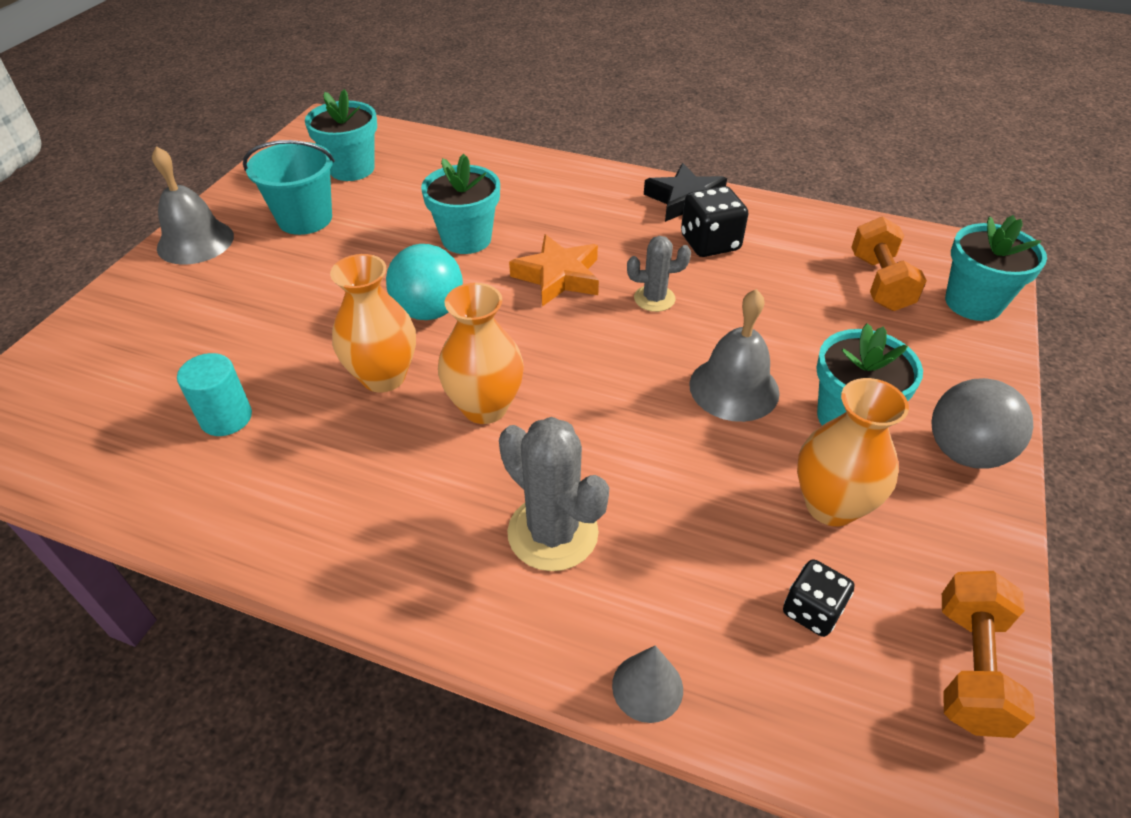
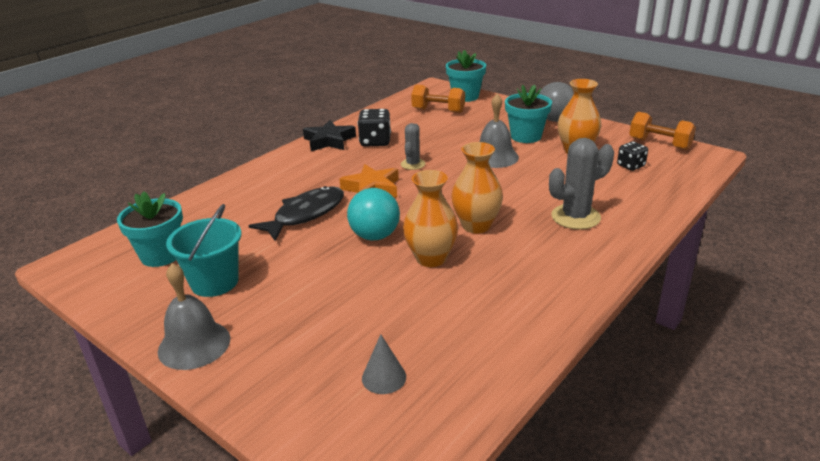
camera: 70 degrees left, 15 degrees down
turquoise cylinder [177,353,252,436] -> none
turquoise flower pot [421,154,500,254] -> black fish [249,186,344,241]
grey cone [612,645,683,723] -> grey cone moved to [362,334,406,394]

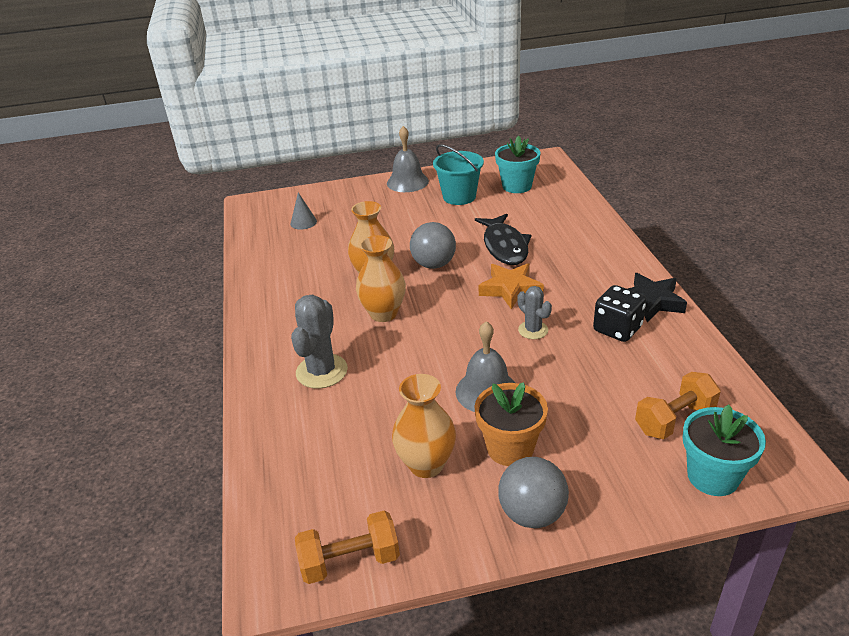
camera: 130 degrees right, 5 degrees up
turquoise ball [347,188,400,240] -> grey ball [410,222,456,269]
turquoise flower pot [505,85,552,143] -> orange flower pot [474,382,548,466]
black dice [617,141,648,171] -> none

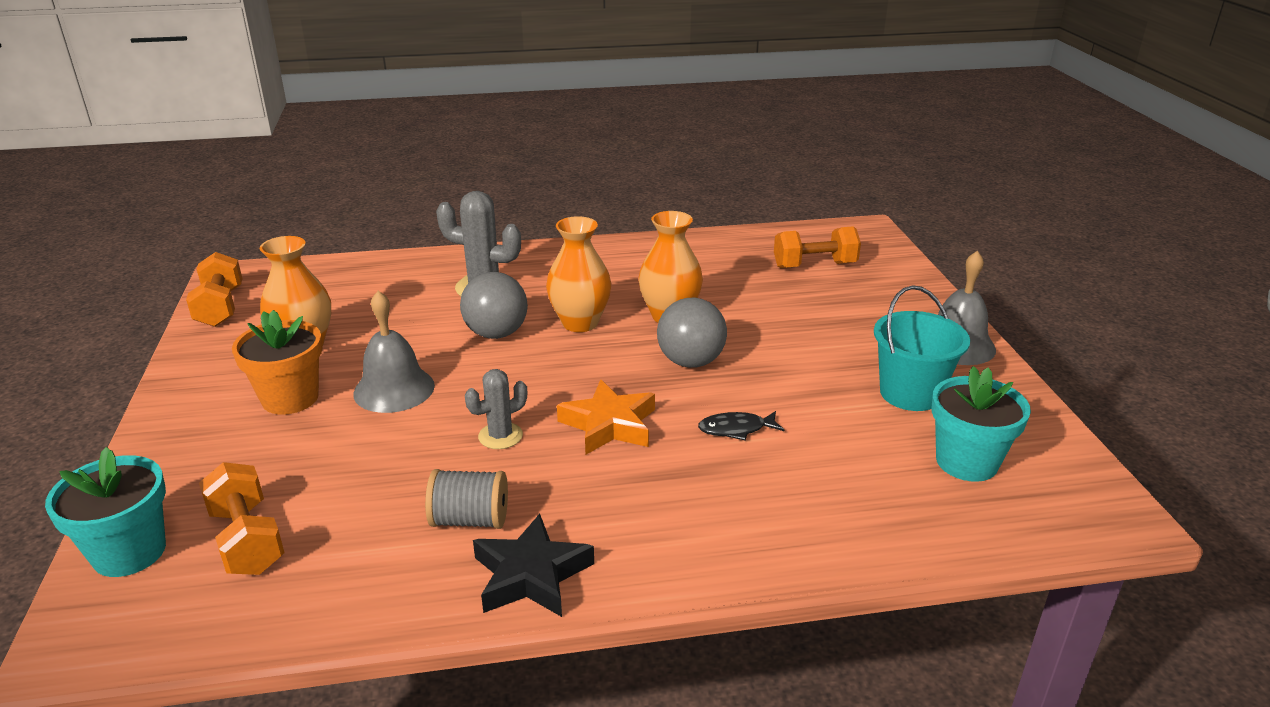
camera: 90 degrees right, 5 degrees down
grey cone [290,192,317,230] -> orange dumbbell [774,226,861,269]
black fish [475,214,531,265] -> black fish [698,411,784,441], size x0.51
grey ball [498,457,569,528] -> grey ball moved to [460,272,528,339]
black dice [593,285,646,342] -> grey spool [425,469,508,529]

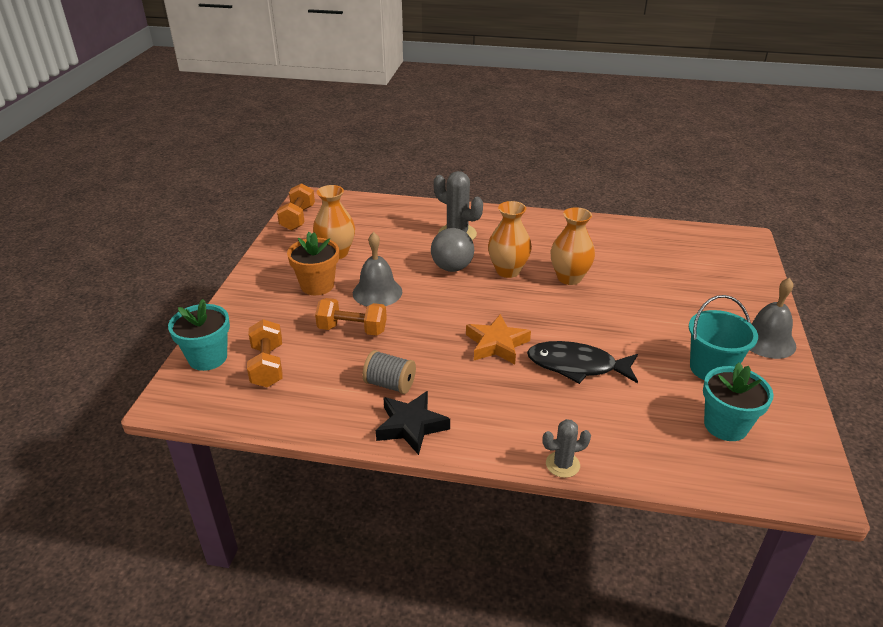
camera: 20 degrees right, 5 degrees up
grey cactus [465,369,527,449] -> grey cactus moved to [542,419,591,478]
grey ball [657,298,727,368] -> none
black fish [698,411,784,441] -> black fish [527,341,638,384], size x1.95
orange dumbbell [774,226,861,269] -> orange dumbbell moved to [315,298,387,336]

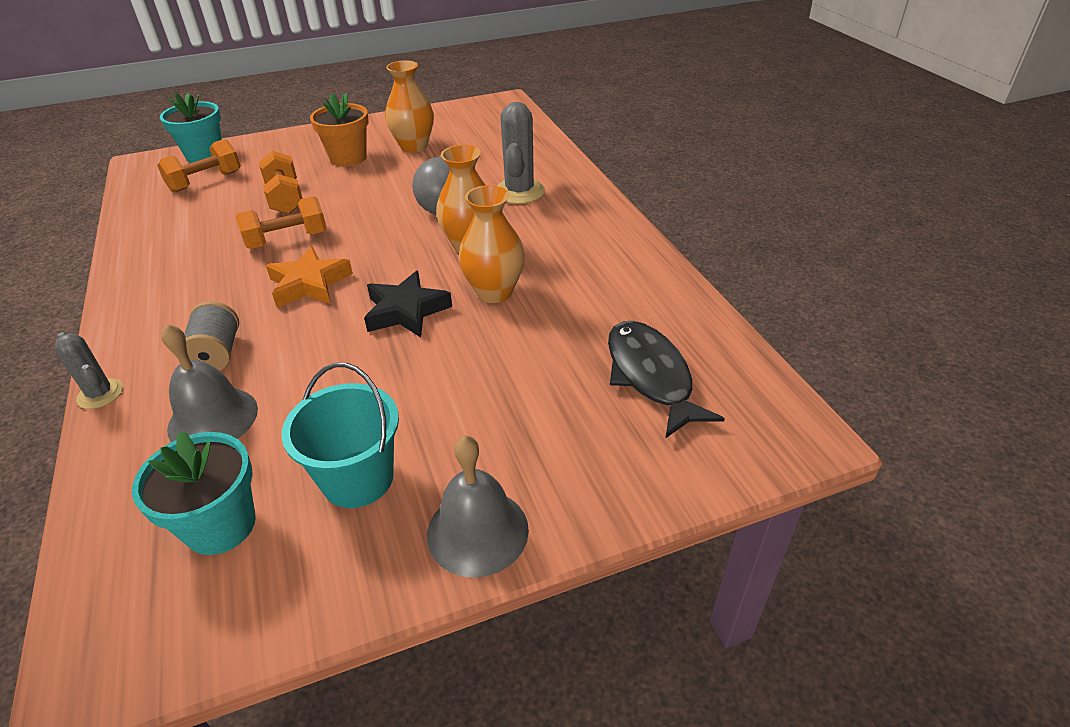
camera: 60 degrees right, 5 degrees up
orange dumbbell [277,183,315,231] -> orange dumbbell moved to [236,196,327,249]
grey bell [353,232,402,306] -> grey bell moved to [161,324,258,442]
grey spool [362,350,416,394] -> grey spool moved to [184,301,239,371]
black star [376,391,450,455] -> black star moved to [364,271,452,337]
black fish [527,341,638,384] -> black fish moved to [608,321,725,439]

